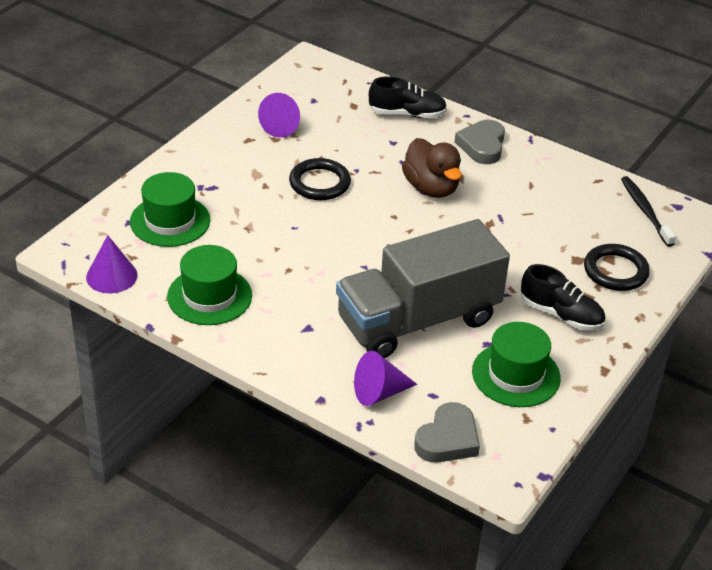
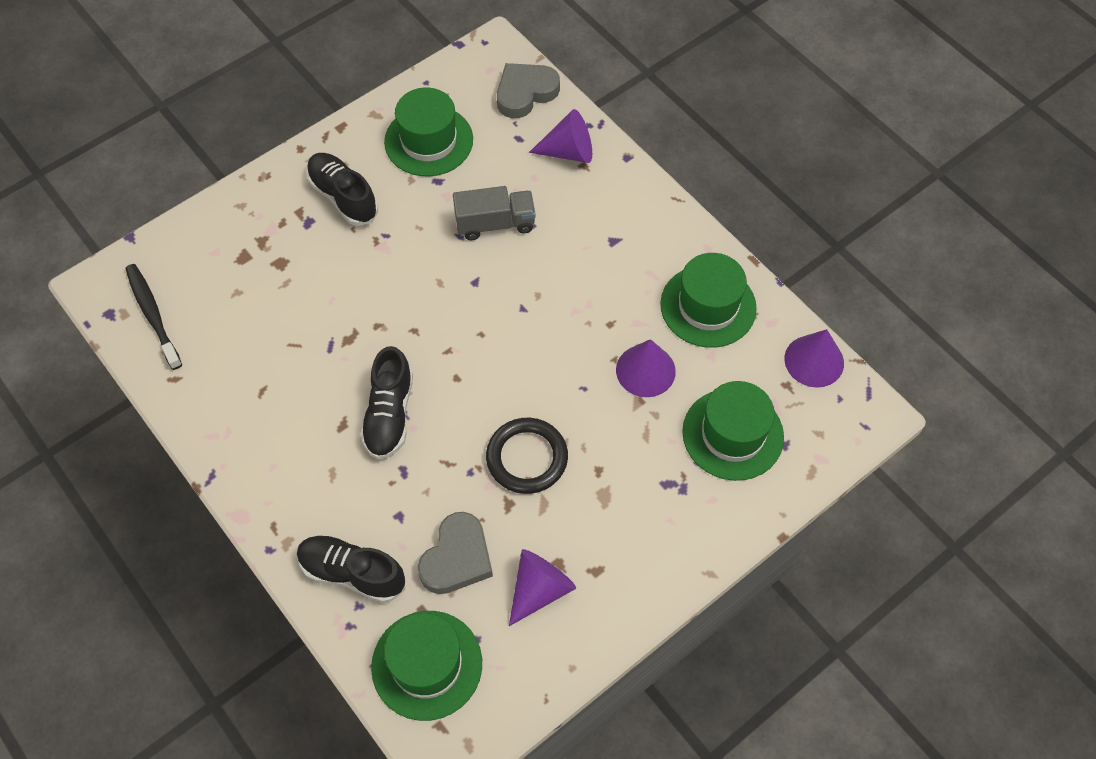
camera: 160 degrees left, 20 degrees up
grey truck [336,219,510,358] -> grey truck [453,186,536,240], size x0.45
brown duck [402,138,462,198] -> black shoe [360,346,413,459]
grey heart [455,120,505,164] -> grey heart moved to [418,512,493,594]
black ring [584,244,650,291] -> none
black toothbrush [621,176,676,247] -> black toothbrush turned 150 degrees clockwise [125,264,182,370]
none -> green hat [371,611,482,721]
none -> purple cone [616,339,676,397]

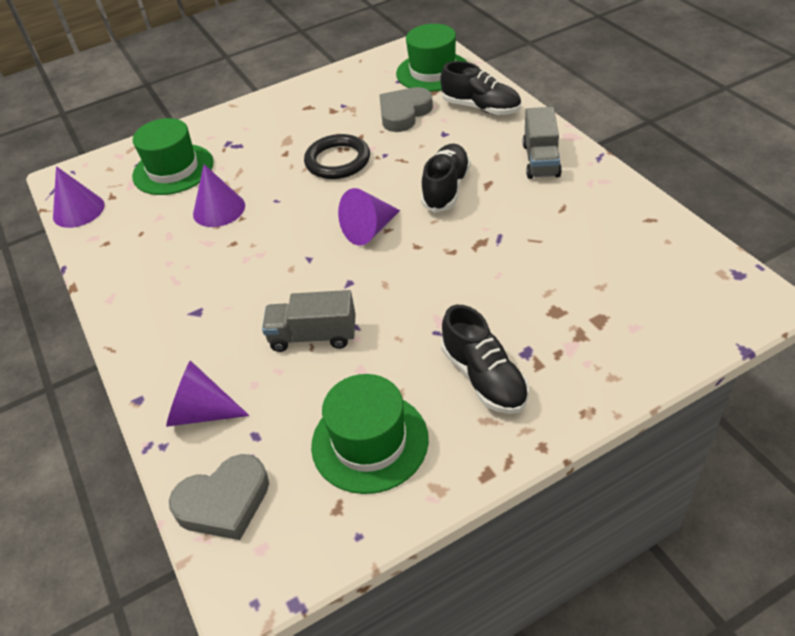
camera: 165 degrees left, 15 degrees down
black toothbrush [125,264,182,370] -> none
purple cone [509,549,576,626] -> purple cone moved to [338,188,400,246]
green hat [660,253,757,348] -> none
none -> grey truck [523,107,562,179]

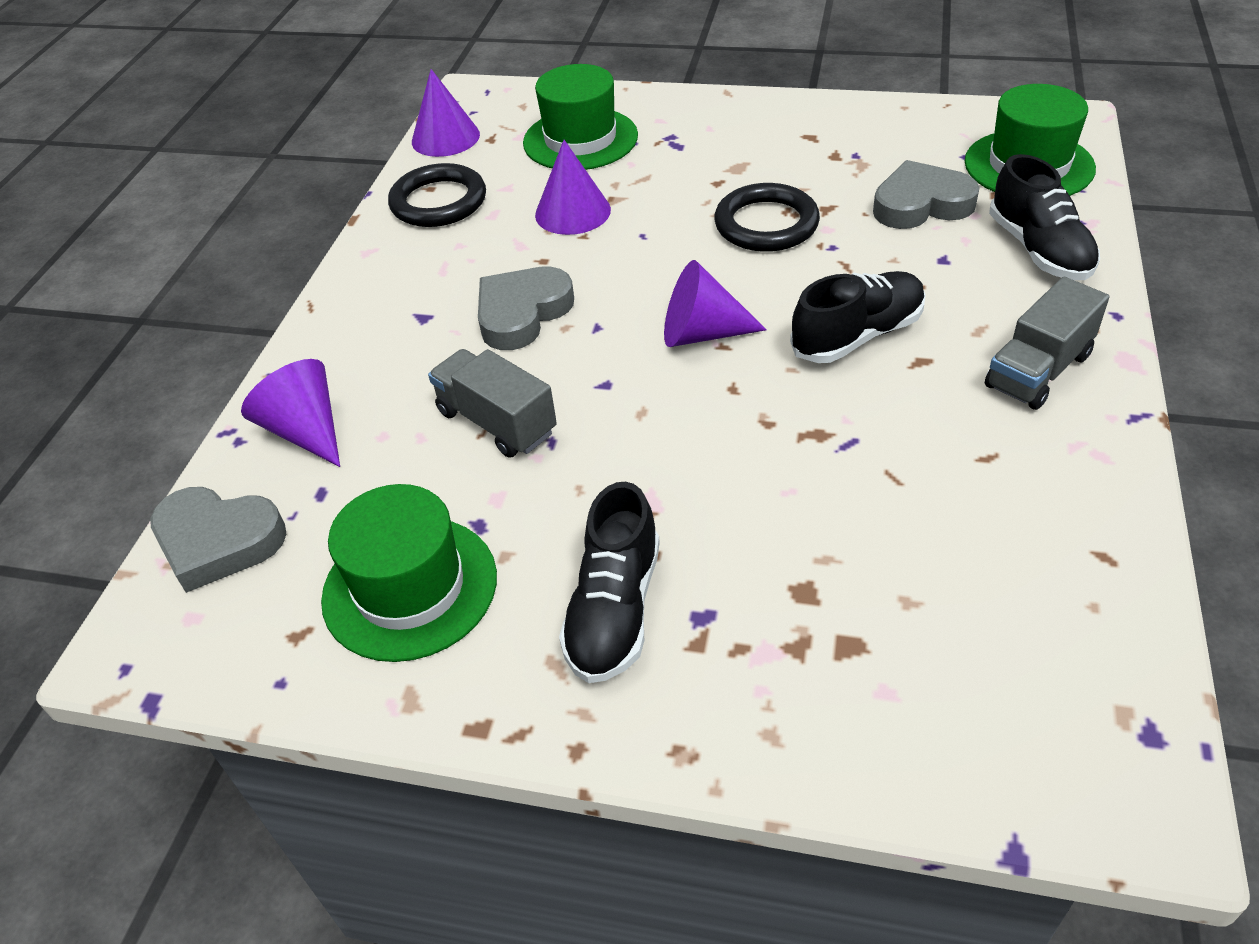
camera: 40 degrees right, 0 degrees up
none -> black ring [388,163,486,227]
none -> grey heart [478,266,574,350]

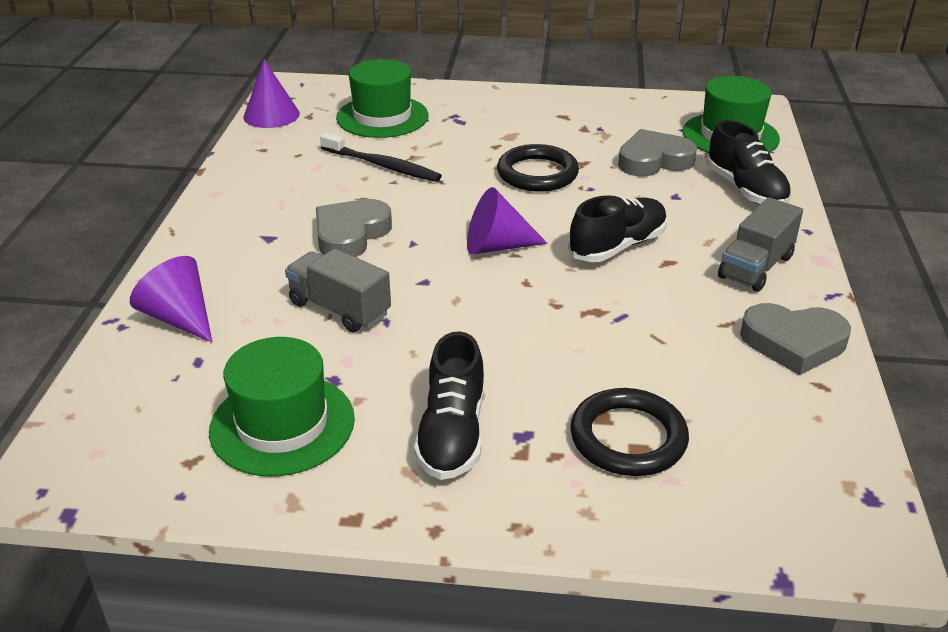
camera: 10 degrees left, 10 degrees down
grey heart [150,487,286,593] -> grey heart moved to [740,303,851,375]
black ring [388,163,486,227] -> black ring moved to [570,388,689,476]
purple cone [535,140,611,235] -> black toothbrush [320,132,442,182]

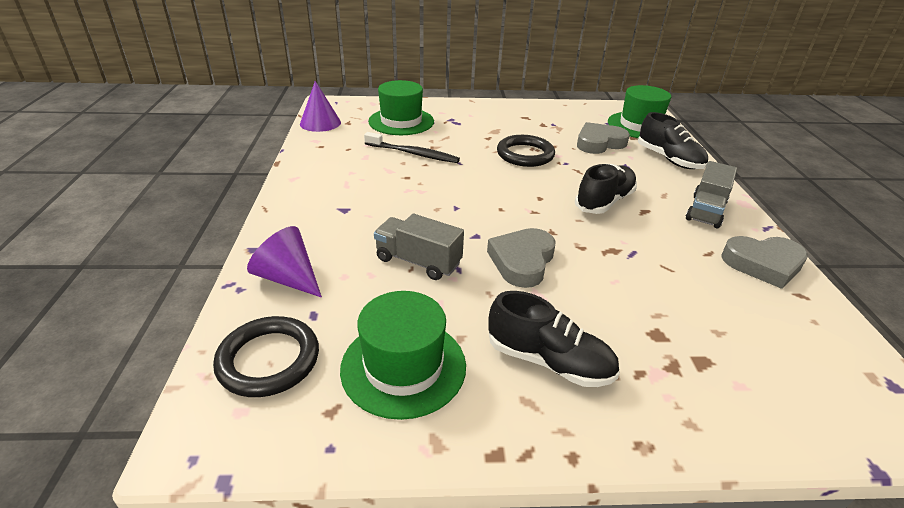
camera: 10 degrees left, 0 degrees up
grey heart [316,199,392,257] -> grey heart moved to [487,228,555,288]
black shoe [414,331,484,480] -> black shoe turned 60 degrees counterclockwise [489,291,620,387]
purple cone [467,187,547,255] -> none
black ring [570,388,689,476] -> black ring moved to [213,316,319,397]

